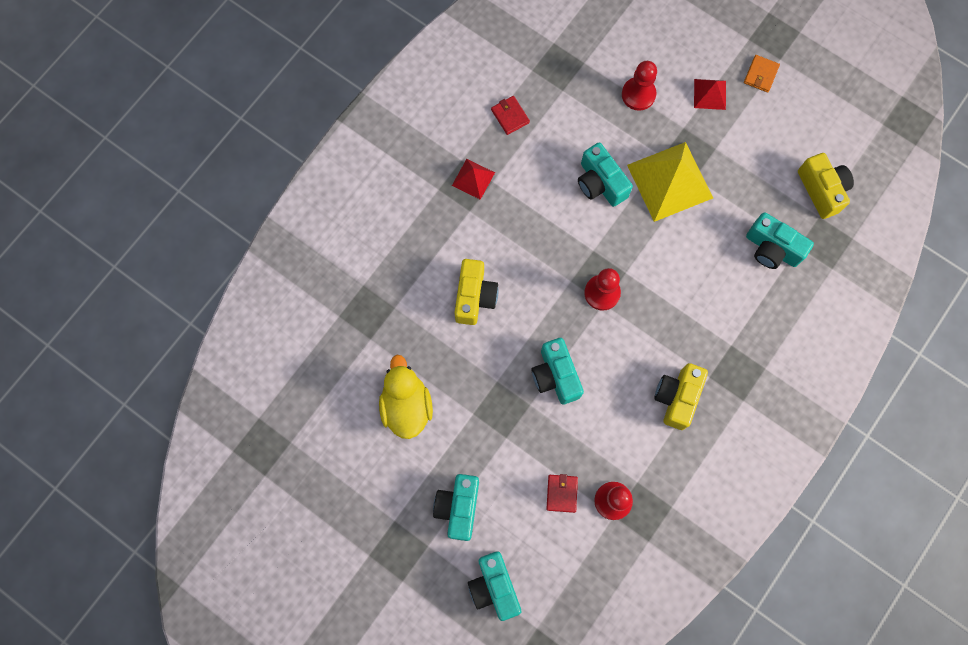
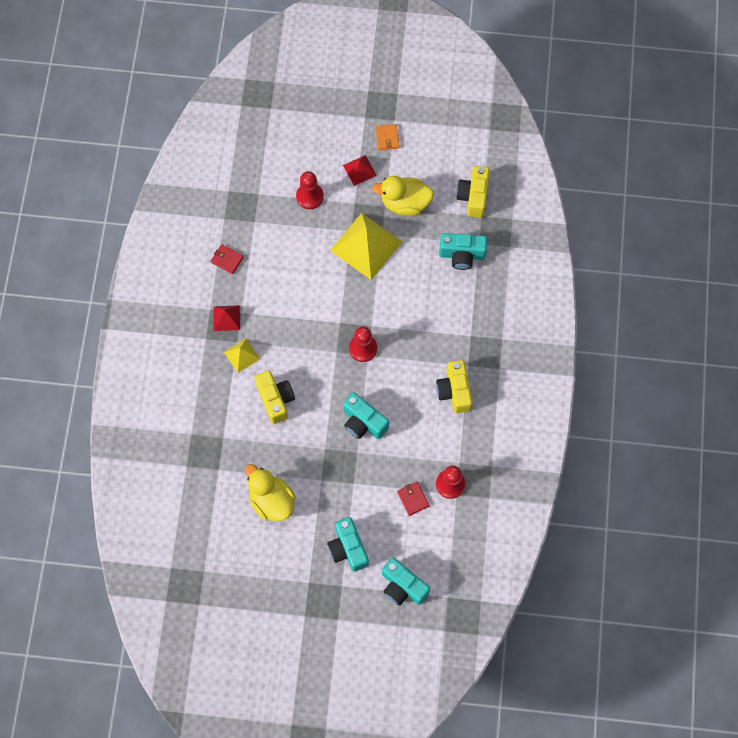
camera: 30 degrees left, 5 degrees down
turquoise camera [578,142,633,207] -> none
yellow camera [798,153,854,219] -> yellow camera turned 120 degrees counterclockwise [456,166,490,218]
none -> yellow pyramid [224,339,260,373]
none -> yellow duck [372,176,434,216]

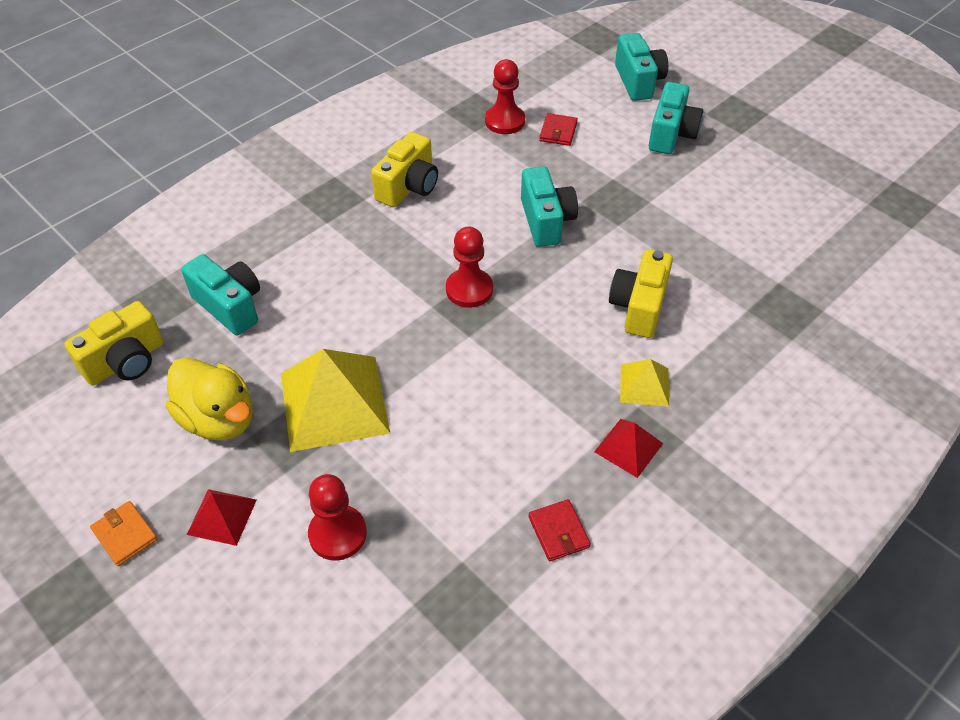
camera: 140 degrees left, 20 degrees down
yellow duck [245,464,295,521] -> none
orange wallet [376,124,399,150] -> orange wallet turned 75 degrees counterclockwise [90,501,158,566]

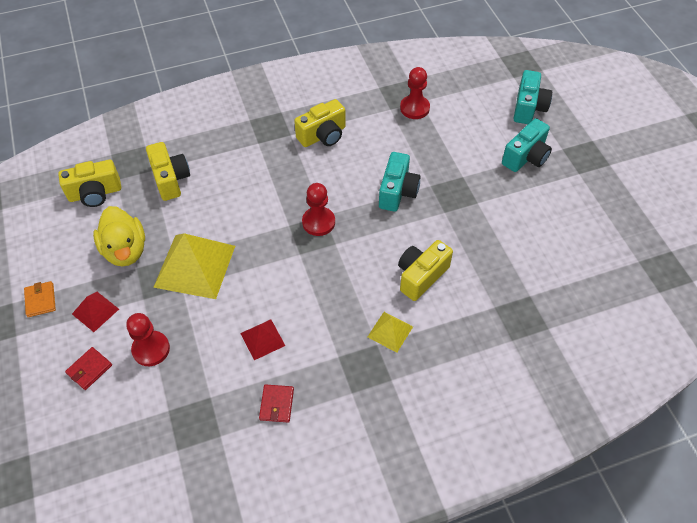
camera: 25 degrees right, 5 degrees up
turquoise camera [181,254,260,335] -> yellow camera [146,142,190,201]
red wallet [539,113,578,146] -> red wallet moved to [65,347,112,390]
red pyramid [594,419,663,478] -> red pyramid moved to [240,319,285,360]

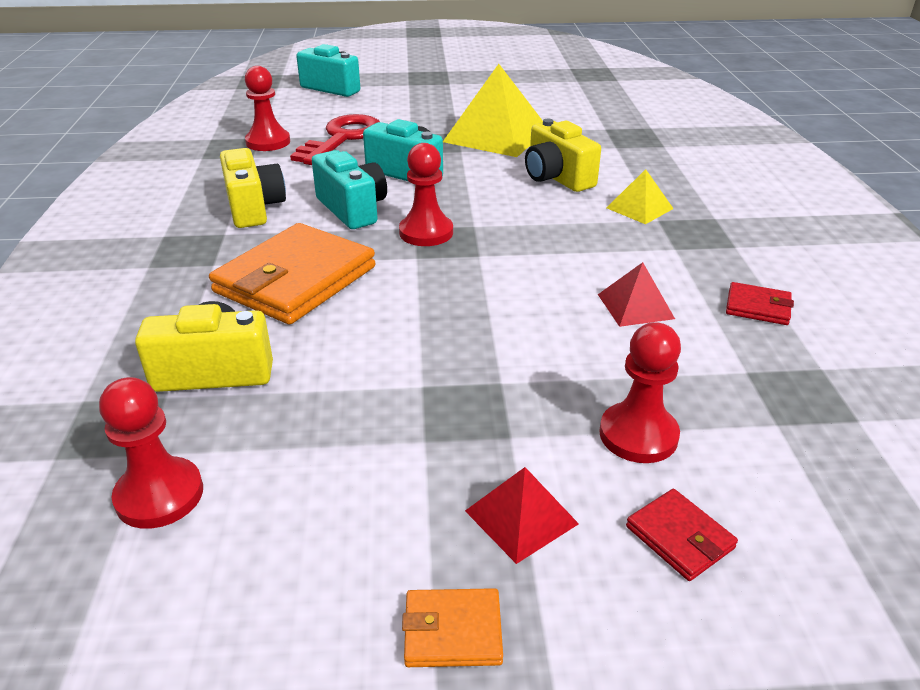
camera: 75 degrees left, 20 degrees down
yellow camera [58,160,121,207] -> red pawn [99,377,203,529]
yellow duck [93,206,145,267] -> none
yellow pyramid [153,233,235,299] -> yellow pyramid moved to [443,64,543,157]
turquoise camera [502,118,552,172] -> turquoise camera moved to [312,150,387,229]
none -> orange wallet [209,223,375,324]
none -> red key [290,114,380,165]

